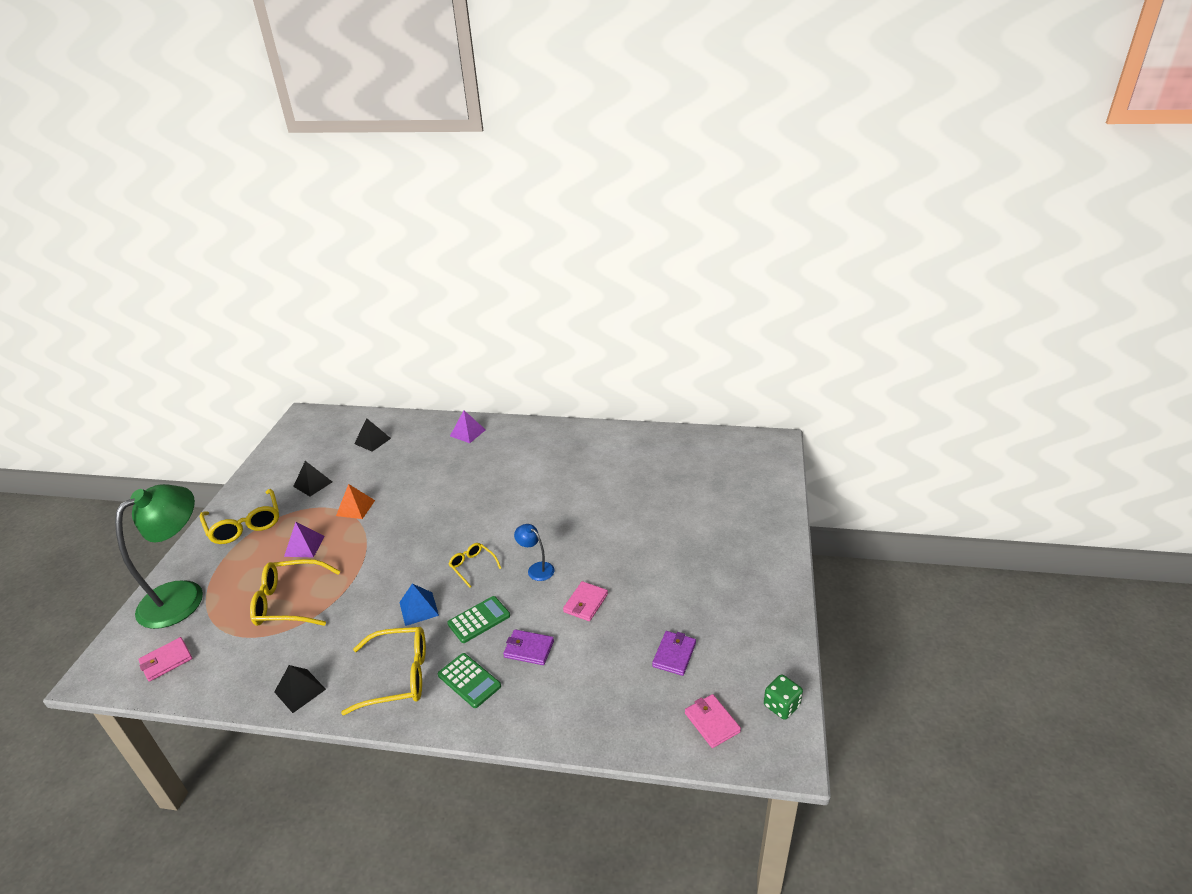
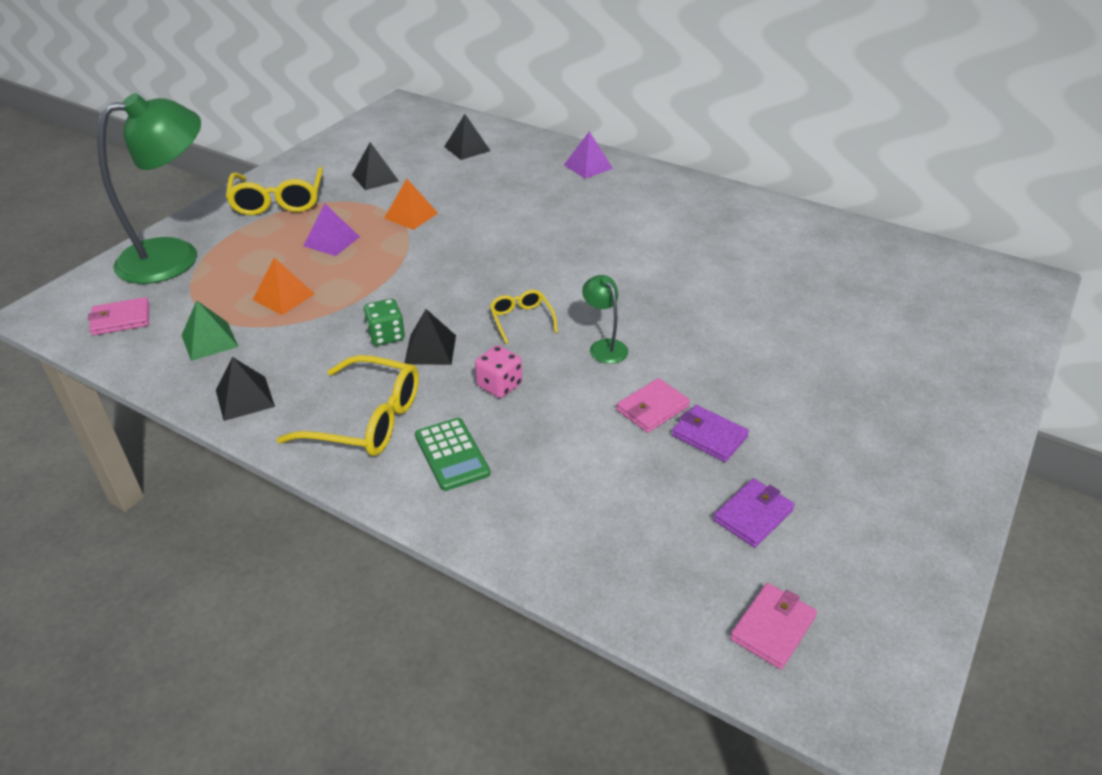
camera: 20 degrees right, 5 degrees up
yellow glasses [250,559,340,626] -> orange pyramid [253,257,315,315]
blue pyramid [399,583,439,626] -> black pyramid [404,309,456,365]
green calculator [447,596,510,643] -> pink dice [475,345,522,398]
purple wallet [503,629,554,665] -> purple wallet moved to [672,405,749,462]
blue lamp [514,524,555,581] -> green lamp [582,275,628,364]
pink wallet [685,694,741,748] -> pink wallet turned 45 degrees clockwise [730,583,817,669]
green dice [764,674,803,720] -> green dice moved to [363,299,405,346]
none -> green pyramid [181,301,238,361]

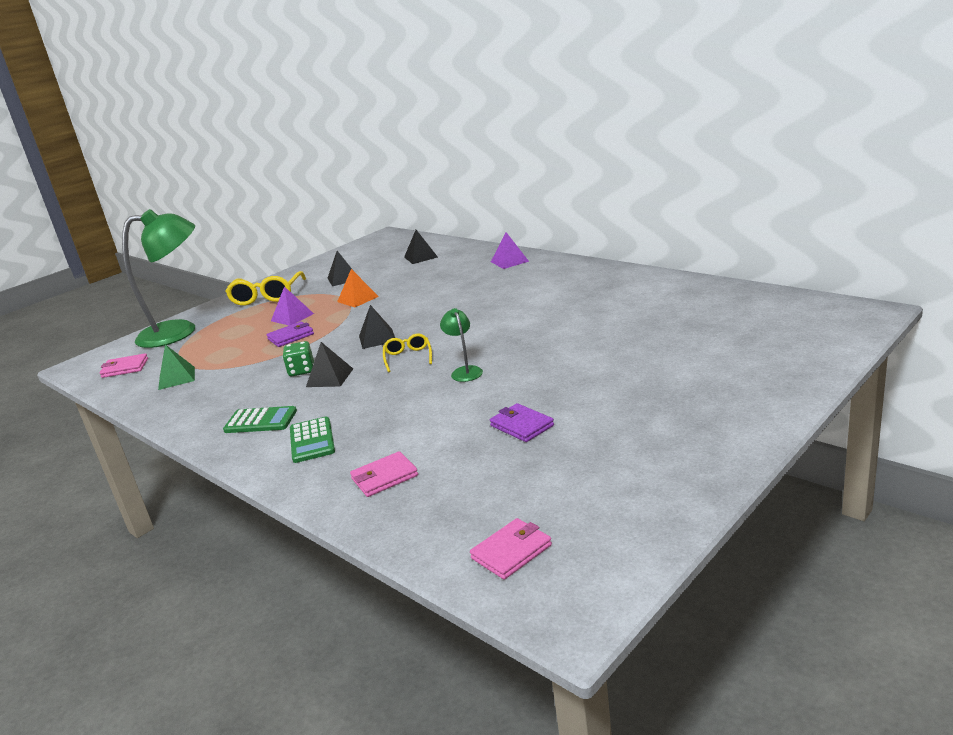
camera: 15 degrees right, 15 degrees down
black pyramid [216,357,275,421] -> black pyramid moved to [359,305,395,349]
orange pyramid [253,257,315,315] -> none
yellow glasses [277,355,419,456] -> green calculator [223,406,297,433]
pink dice [475,345,522,398] -> none
pink wallet [617,378,690,433] -> pink wallet moved to [350,451,418,497]
purple wallet [713,478,795,548] -> purple wallet moved to [266,321,314,347]

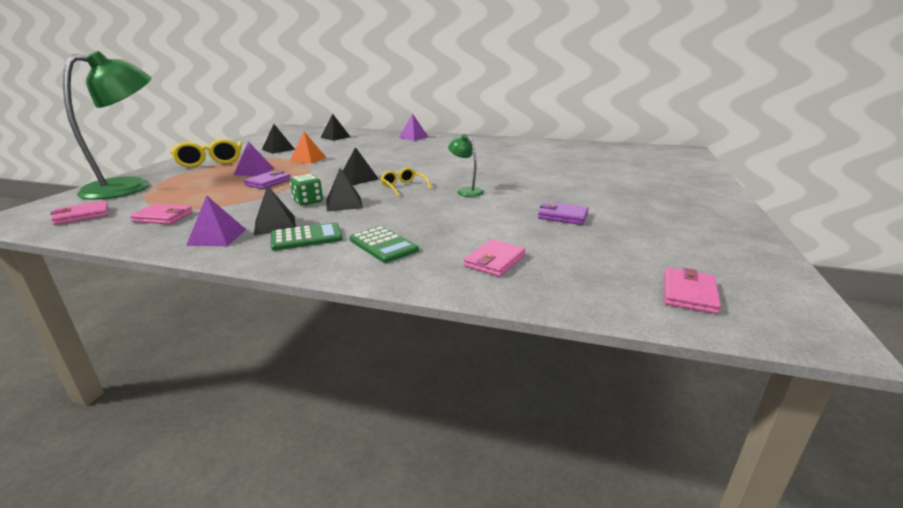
camera: 30 degrees left, 0 degrees up
green pyramid [158,344,195,390] -> pink wallet [130,204,193,224]
none -> purple pyramid [186,195,246,246]
none -> black pyramid [254,185,296,235]

